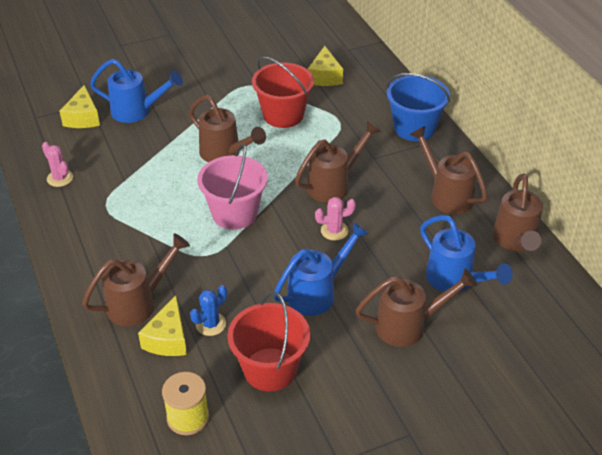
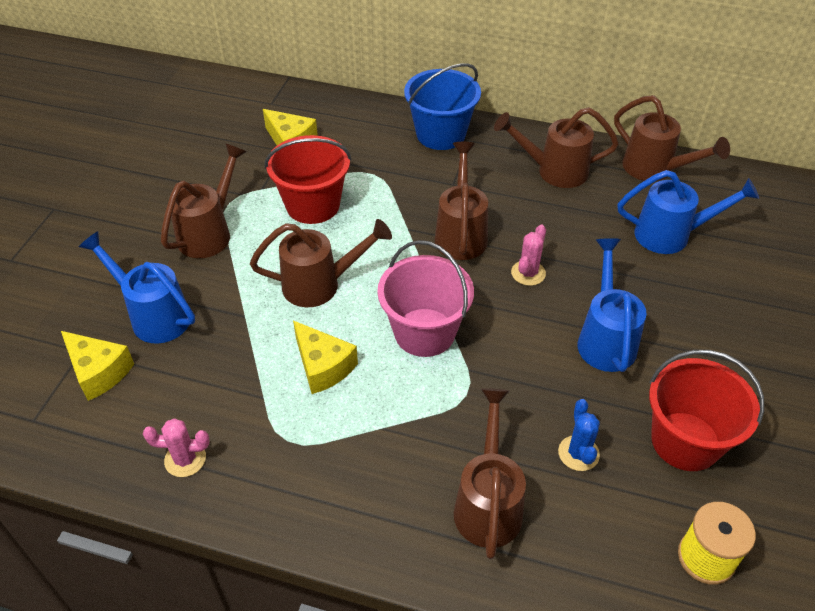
camera: 50 degrees left, 5 degrees up
blue watering can [90,59,183,123] -> blue watering can turned 105 degrees counterclockwise [79,231,195,344]
yellow cheese [138,295,187,356] -> yellow cheese moved to [293,320,358,394]
brown watering can [355,269,477,347] -> brown watering can moved to [161,143,246,258]

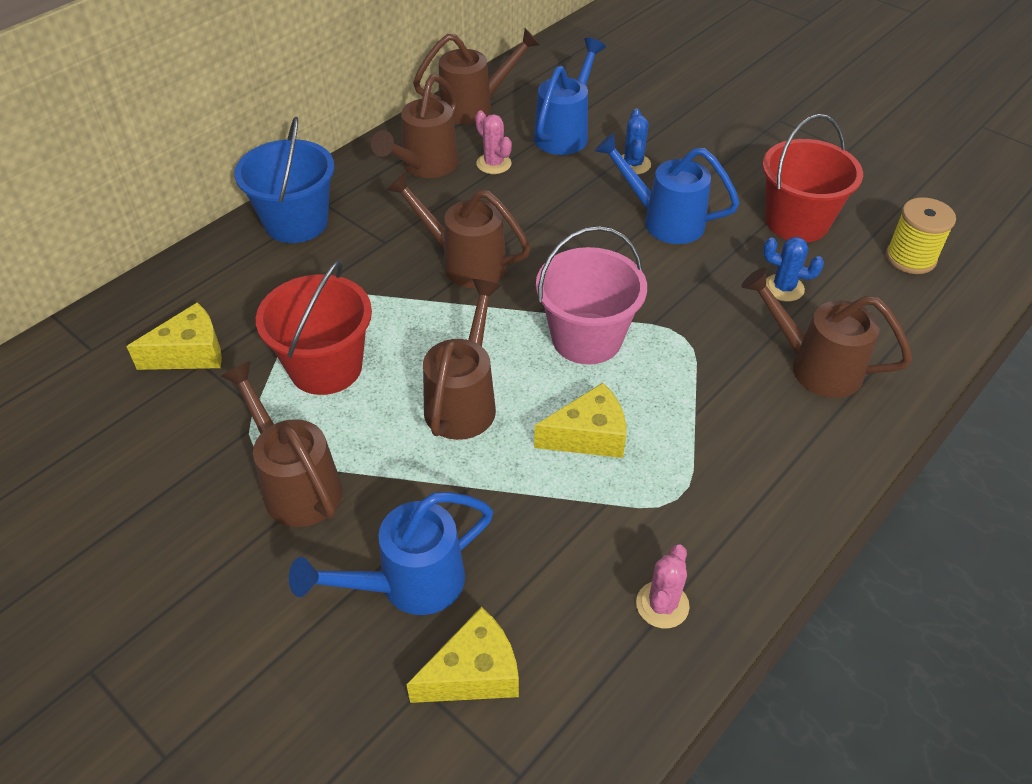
camera: 65 degrees left, 0 degrees up
pink cactus [511,224,546,286] -> pink cactus moved to [475,111,512,174]
none -> blue cactus [621,109,651,174]

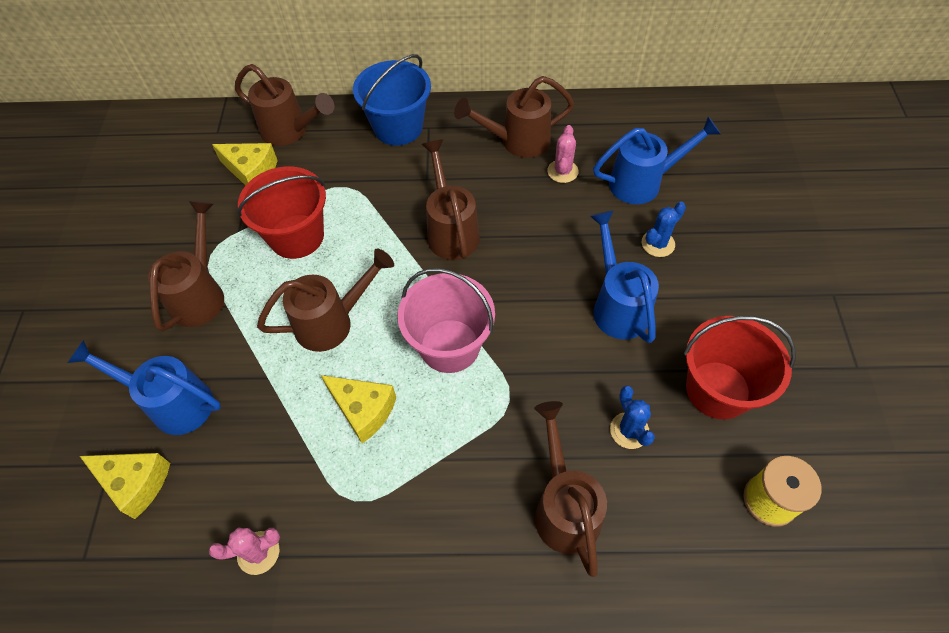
camera: 50 degrees right, 10 degrees up
brown watering can [413,28,540,124] -> brown watering can moved to [235,64,334,146]

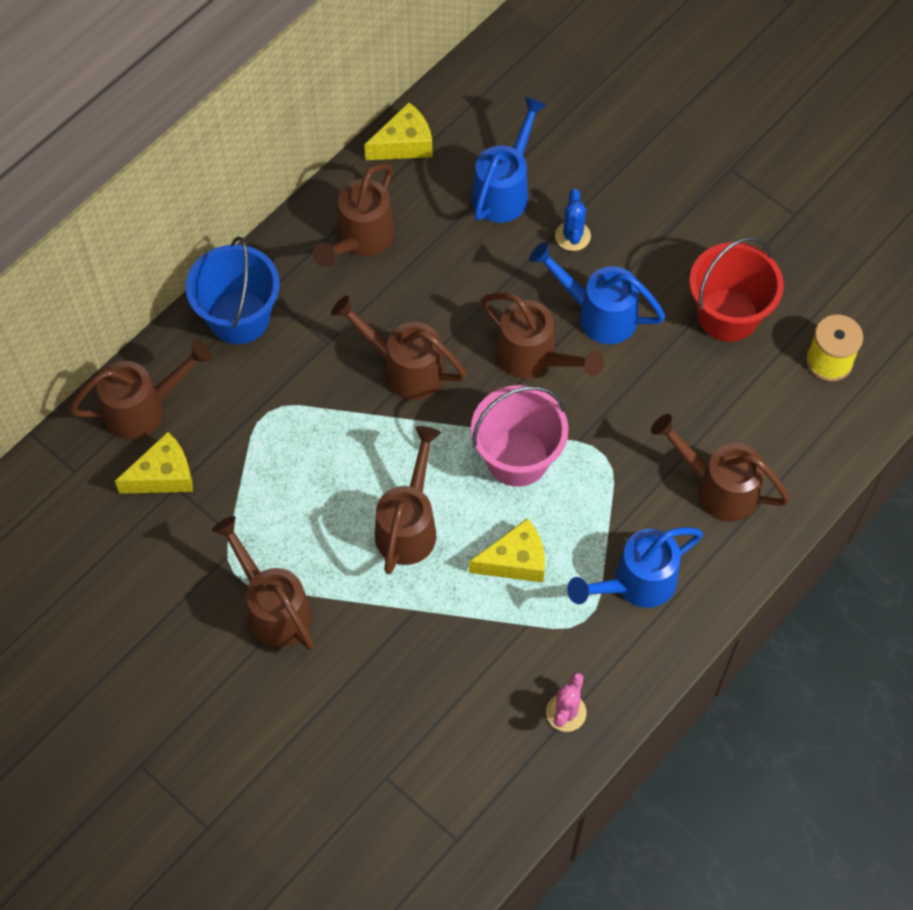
camera: 50 degrees left, 5 degrees up
blue watering can [67,340,221,435] -> blue watering can moved to [567,527,703,608]
yellow cheese [80,453,170,519] -> yellow cheese moved to [364,102,433,160]
red bucket [237,166,326,259] -> none
pink cactus [547,125,579,183] -> none
blue cactus [610,386,655,449] -> none
none -> brown watering can [481,293,604,378]

